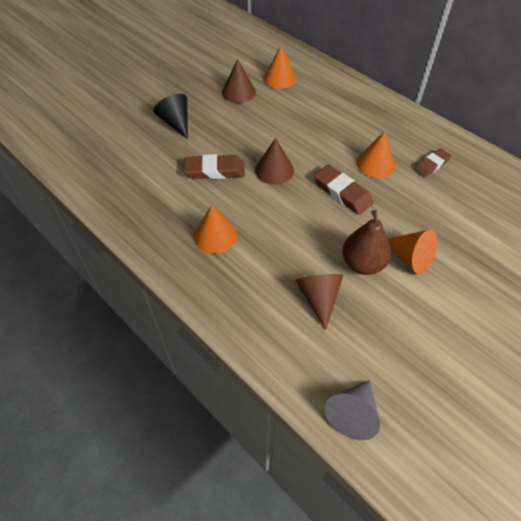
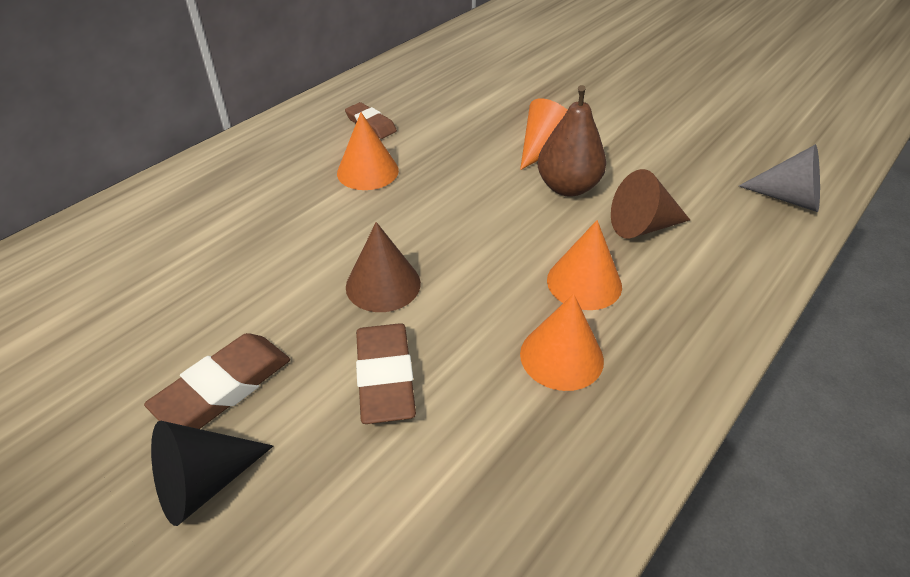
camera: 95 degrees left, 10 degrees down
brown cone [222,59,256,103] -> none
orange cone [263,45,296,89] -> orange cone moved to [547,220,622,310]
brown eraser [314,165,373,215] -> brown eraser moved to [144,333,290,429]

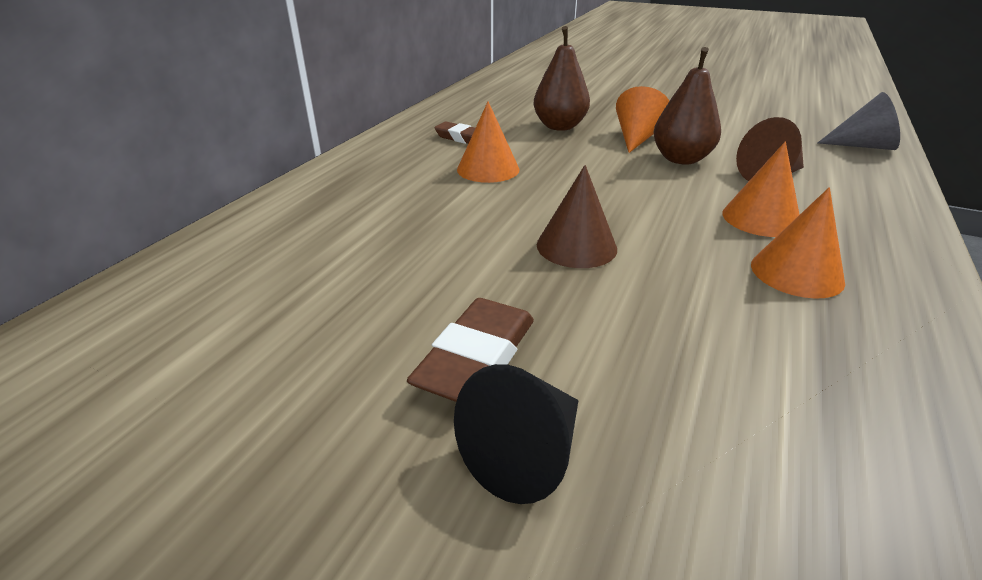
camera: 15 degrees left, 10 degrees down
brown eraser [356,323,416,424] -> none
none -> brown pear [533,26,590,131]

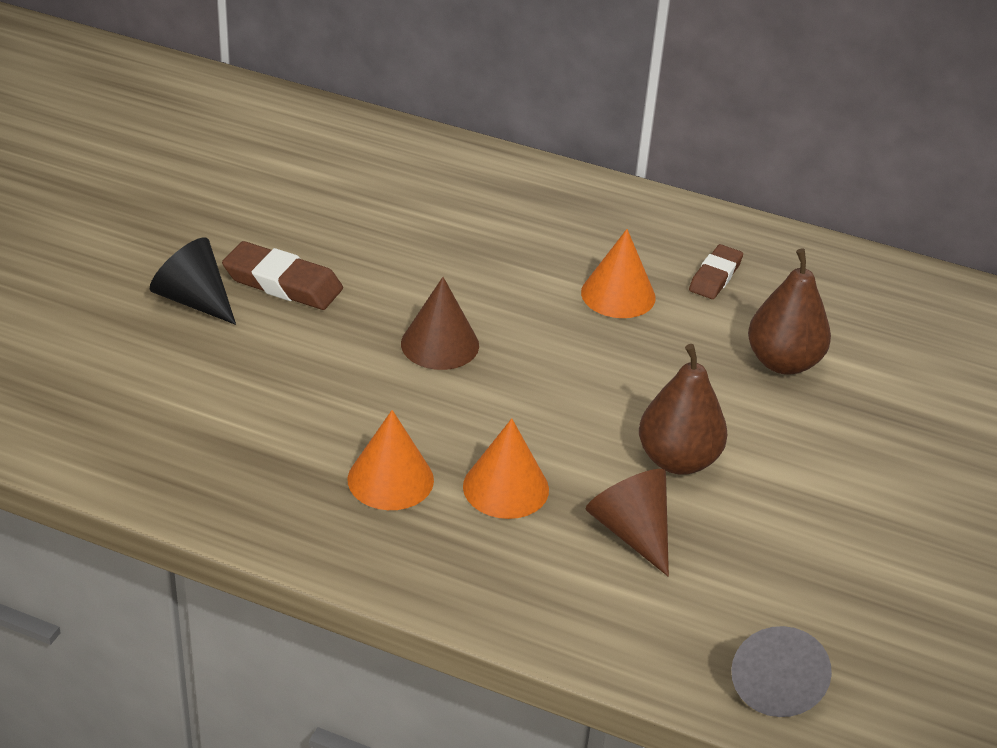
camera: 85 degrees right, 5 degrees up
orange cone [616,86,669,153] -> none

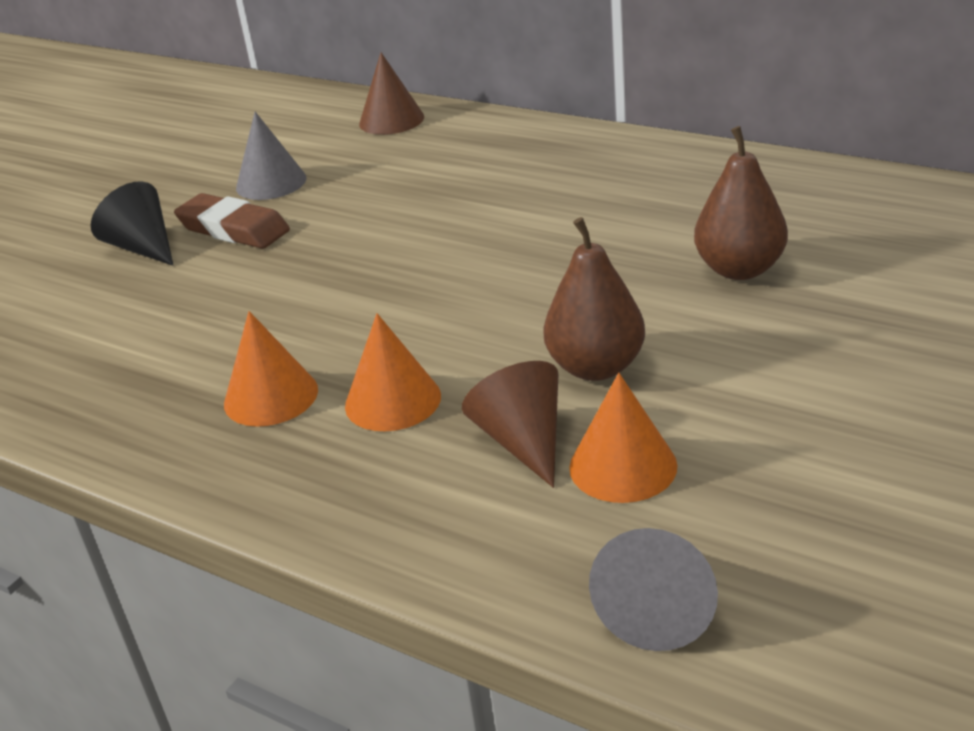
camera: 15 degrees right, 5 degrees down
brown cone [401,277,479,370] -> brown cone moved to [359,52,424,135]
orange cone [581,229,656,318] -> orange cone moved to [569,373,678,503]
brown eraser [689,244,743,299] -> none
none -> grey cone [236,112,307,200]

